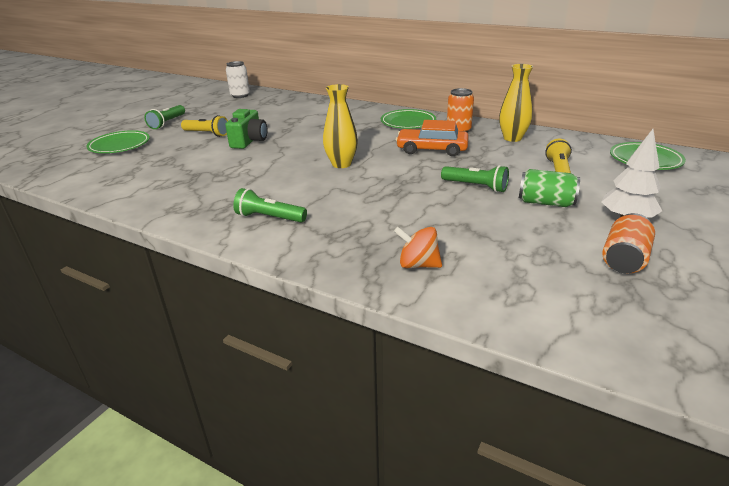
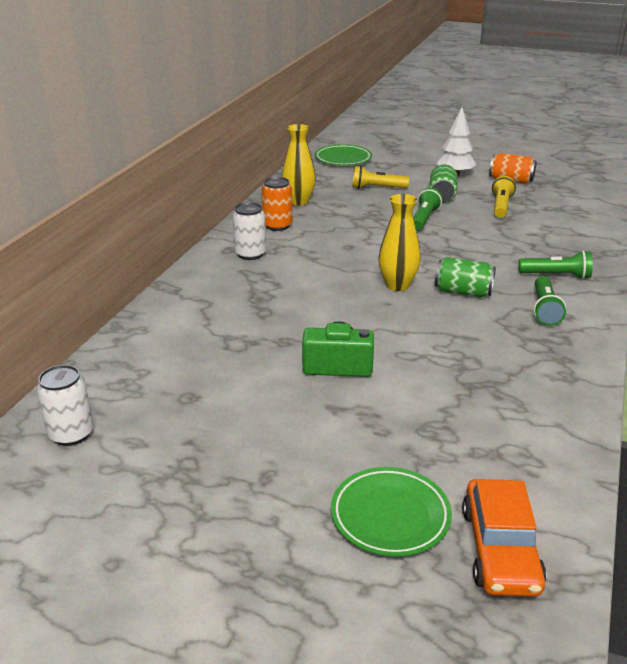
camera: 100 degrees left, 0 degrees up
green flashlight [144,105,185,129] -> green flashlight moved to [519,251,593,279]
yellow flashlight [181,115,228,137] -> yellow flashlight moved to [492,176,516,218]
green plate [381,109,436,129] -> white can [232,202,266,260]
orange spinning top [394,227,442,268] -> none
orange car [396,120,469,156] -> orange car moved to [462,479,547,597]
none -> green can [435,257,496,297]

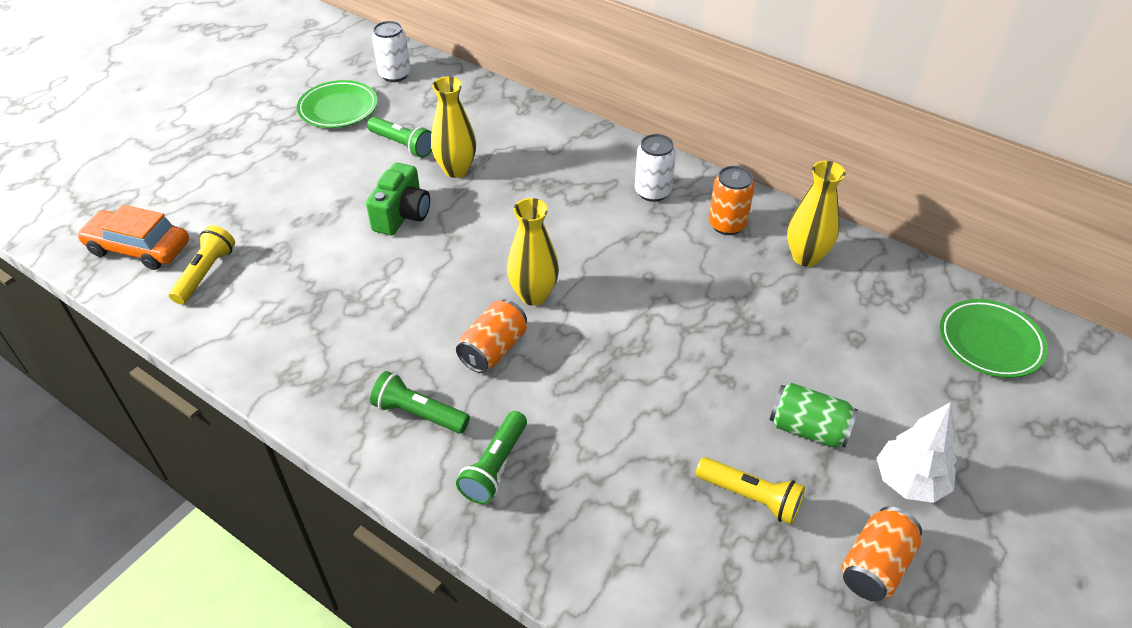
camera: 105 degrees right, 15 degrees up
green plate [331,467,452,557] -> green plate moved to [297,80,378,128]
yellow flashlight [352,166,409,189] -> yellow flashlight moved to [169,225,235,304]
green flashlight [413,187,442,231] -> green flashlight moved to [367,117,432,158]
green can [435,257,496,297] -> orange can [456,300,527,373]
none -> yellow vase [431,76,476,178]

